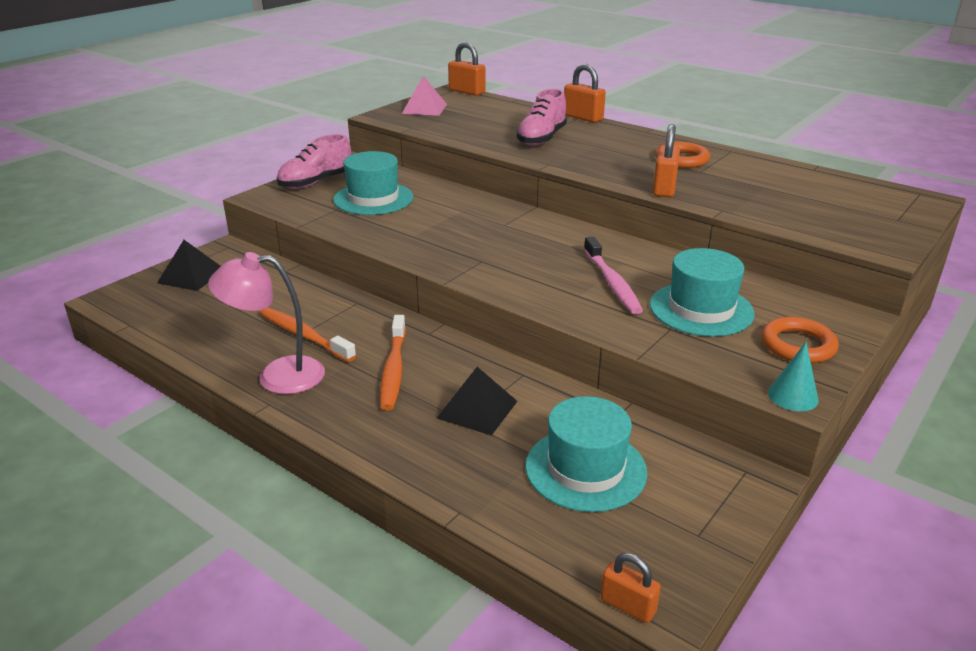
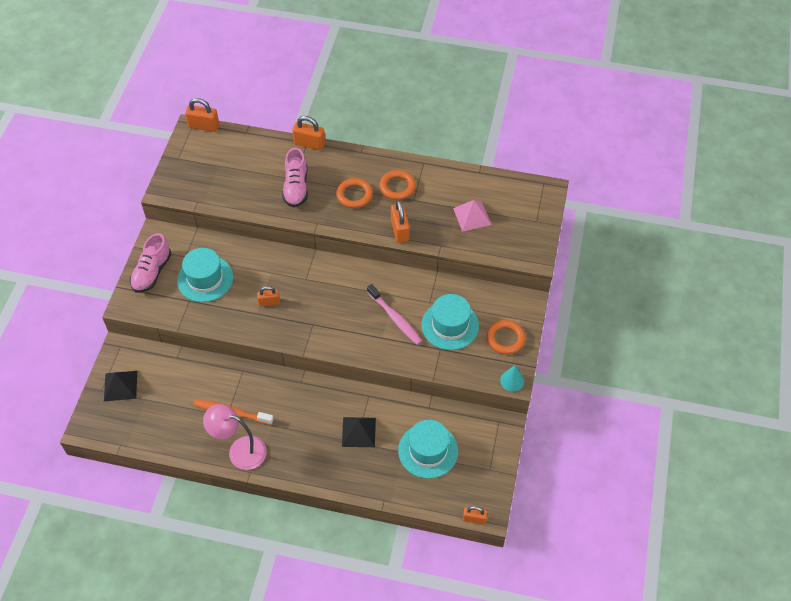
camera: 25 degrees left, 25 degrees up
pink lamp [208,252,325,394] -> pink lamp turned 45 degrees clockwise [203,404,267,470]
orange toothbrush [380,315,406,410] -> none
pink pyramid [402,76,447,116] -> pink pyramid moved to [453,200,491,232]
none -> orange padlock [257,286,280,306]
none -> orange ring [336,178,373,208]

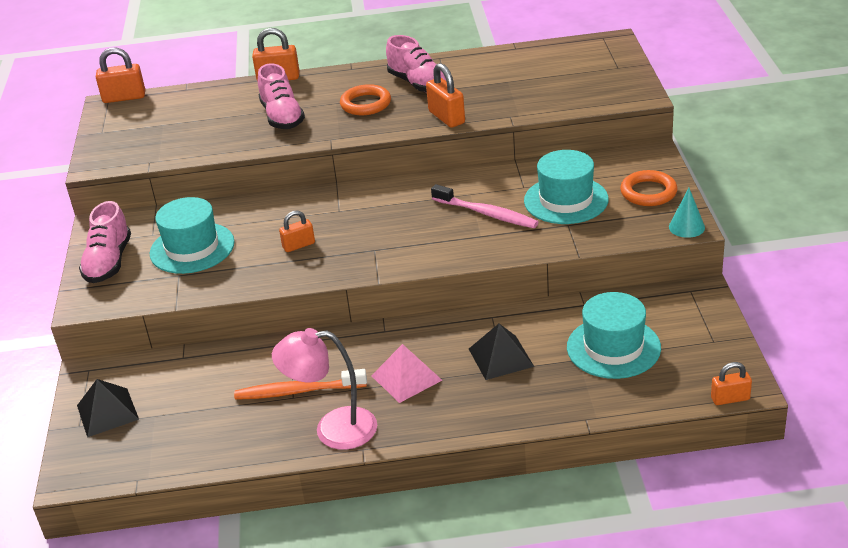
camera: 15 degrees left, 20 degrees down
orange ring [379,170,416,200] -> pink shoe [386,35,446,92]
pink pyramid [453,200,491,232] -> pink pyramid moved to [371,344,442,403]

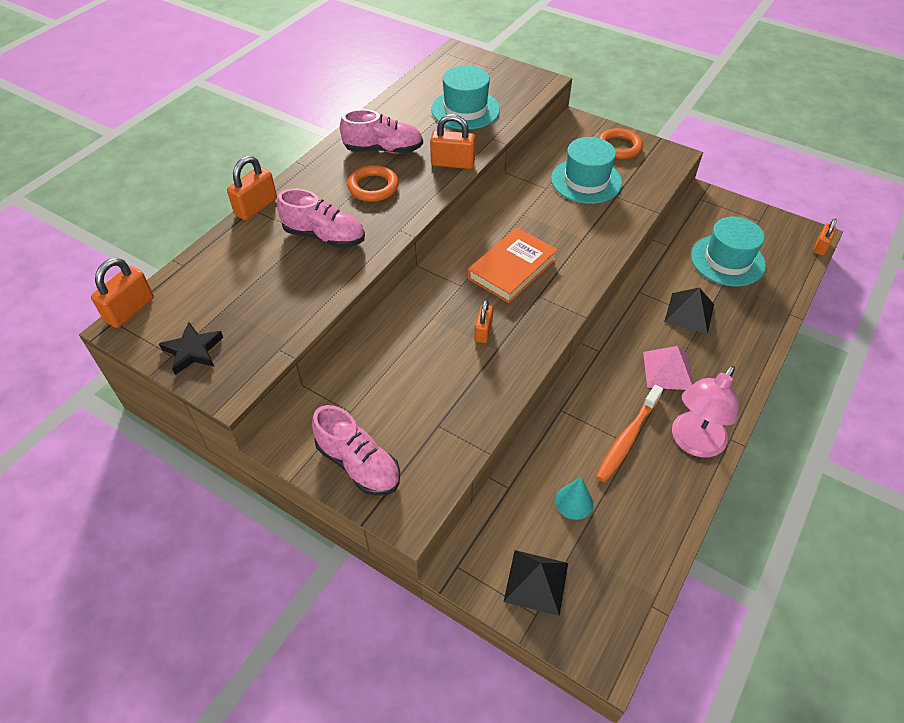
camera: 55 degrees left, 15 degrees up
turquoise hat [150,197,235,274] -> turquoise hat moved to [431,65,500,130]
pink toothbrush [431,184,539,228] -> none
turquoise cone [669,188,705,238] -> turquoise cone moved to [555,477,593,520]
none -> black star [159,322,223,375]
none -> orange book [467,227,558,303]

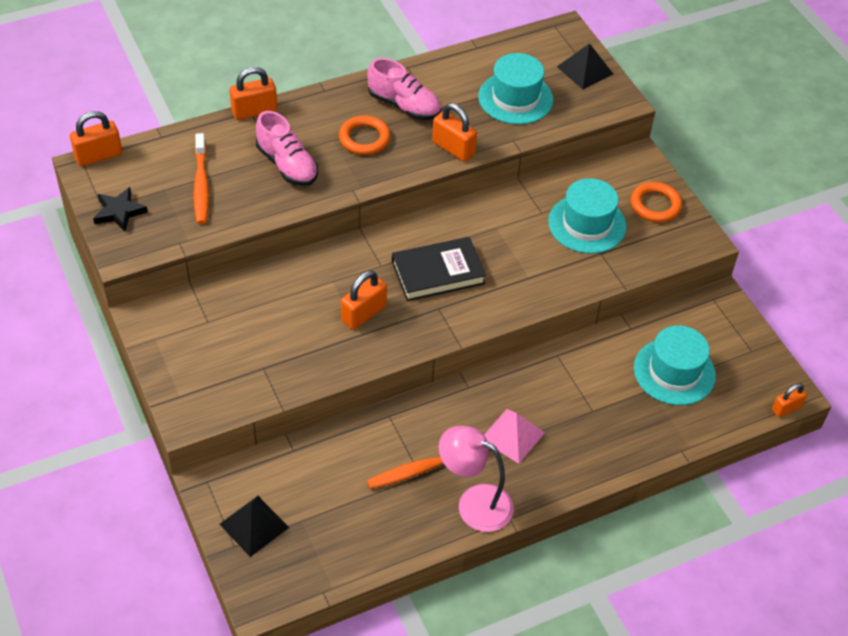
camera: 30 degrees right, 0 degrees up
pink shoe [312,405,400,496] -> none
orange book [467,227,558,303] -> black book [392,237,486,301]
orange padlock [474,300,493,343] -> orange padlock [341,270,387,330], size x1.54
turquoise cone [555,477,593,520] -> none
black pyramid [664,288,714,334] -> black pyramid moved to [557,43,613,89]
pink lamp [672,366,739,457] -> pink lamp turned 45 degrees clockwise [439,426,513,532]
none -> orange toothbrush [193,133,209,224]

